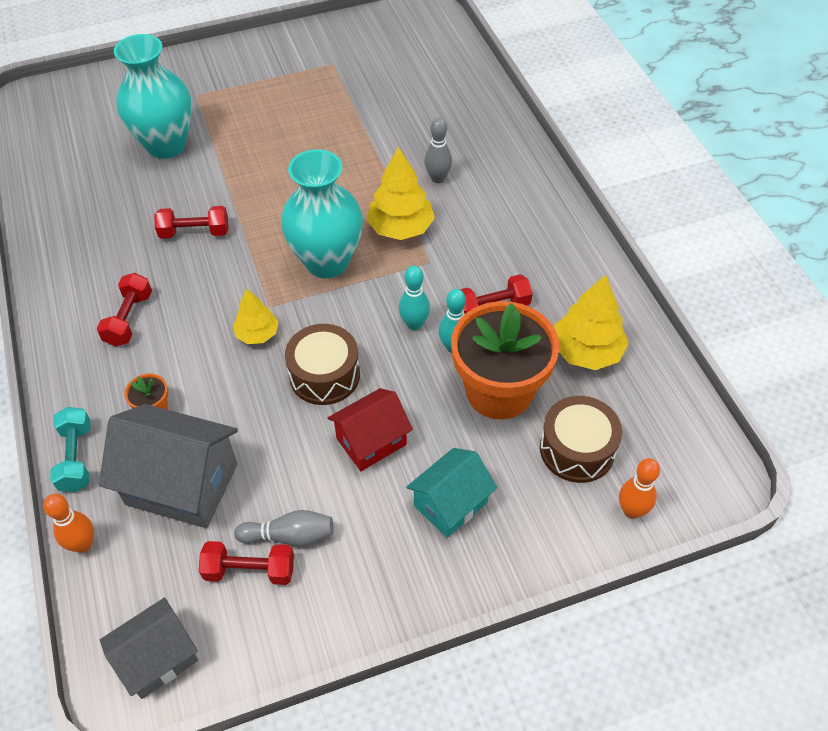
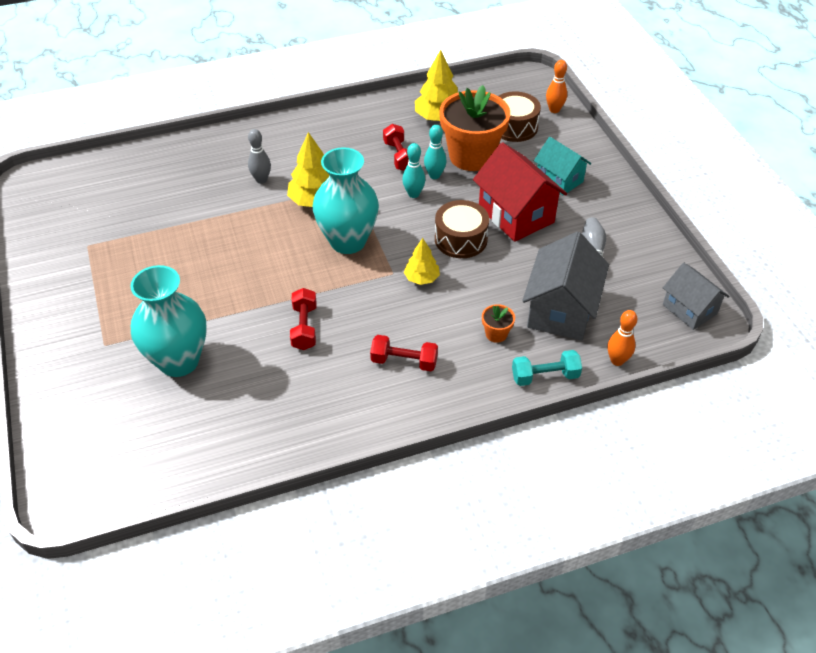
camera: 90 degrees left, 5 degrees down
red dumbbell [199,541,294,585] -> none
red house [328,388,413,471] -> red house [473,142,567,242], size x1.58

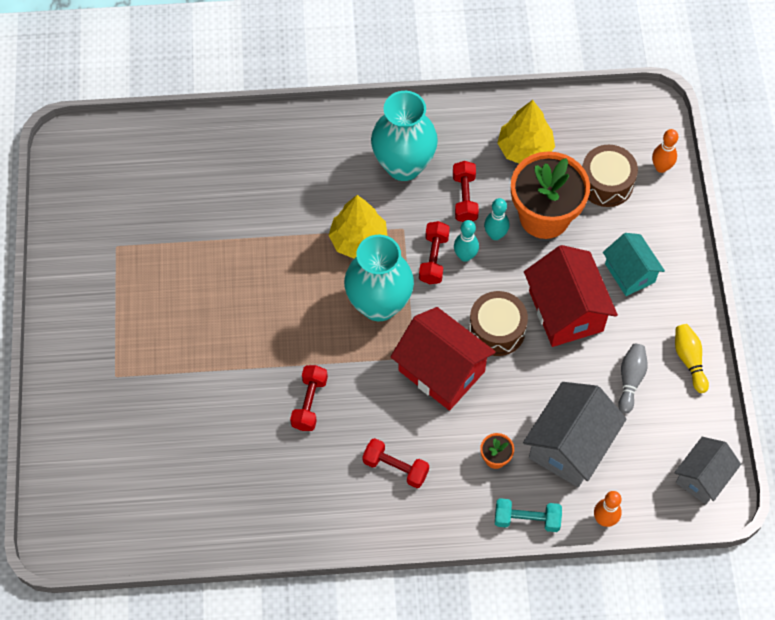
camera: 15 degrees right, 15 degrees up
turquoise vase [130,265,207,377] -> turquoise vase moved to [371,91,438,181]
grey bowling pin [248,129,271,184] -> none
yellow tree [404,238,440,285] -> red house [390,307,496,411]
grey house [663,263,729,330] -> grey house turned 60 degrees clockwise [674,437,741,504]
none -> red dumbbell [419,221,450,284]
none -> yellow bowling pin [675,324,709,393]

